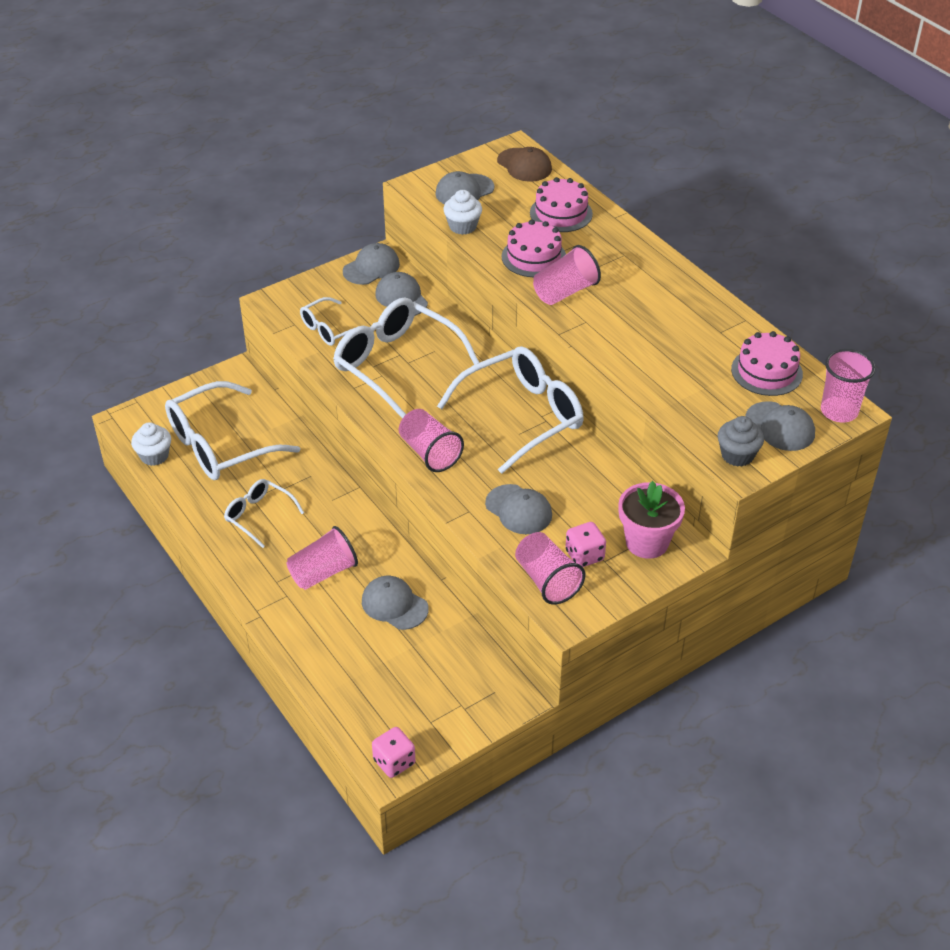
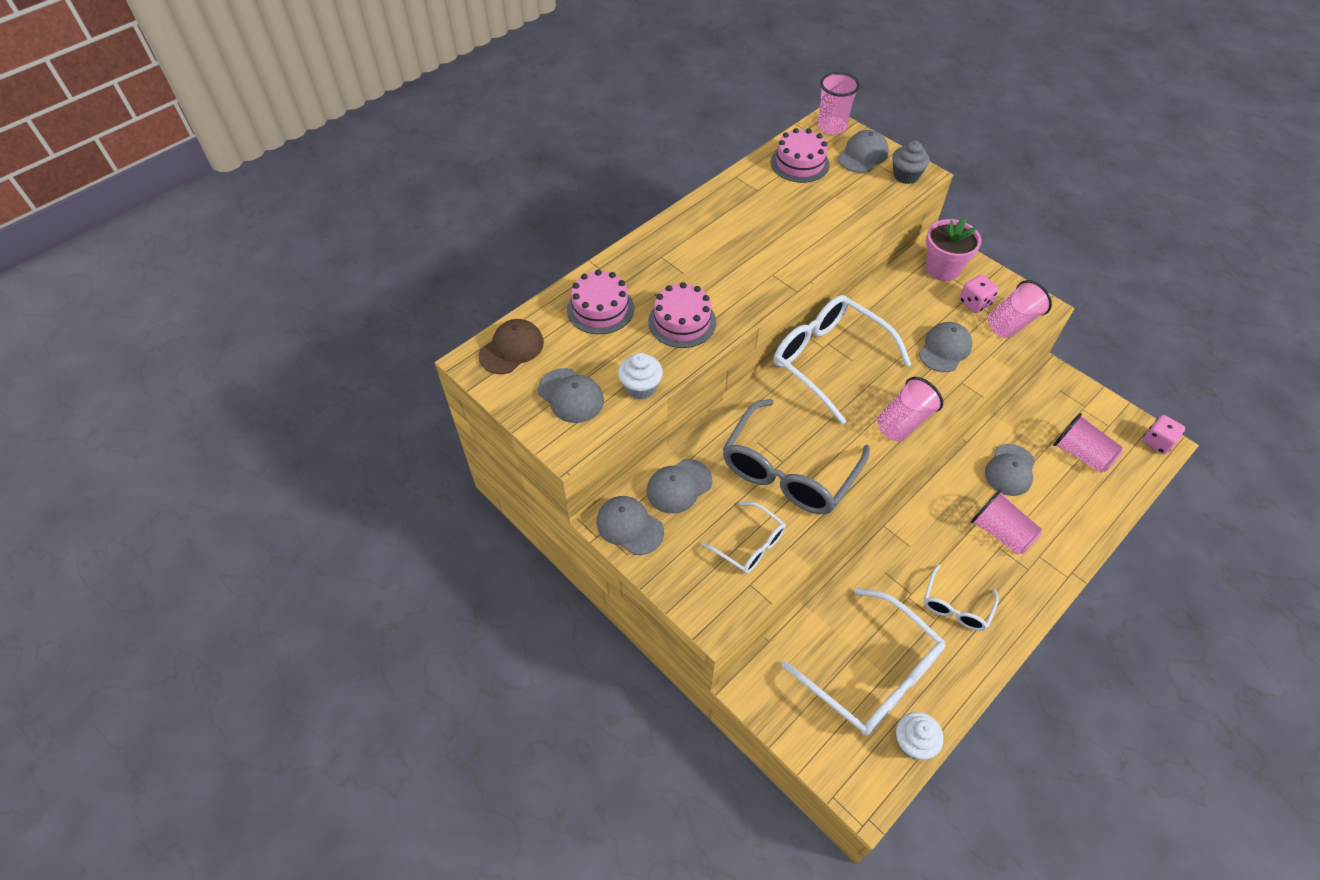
camera: 100 degrees left, 10 degrees up
white glasses [333,298,479,419] -> grey glasses [723,399,870,514]
pink cup [533,245,601,305] -> pink cup moved to [1053,413,1123,473]

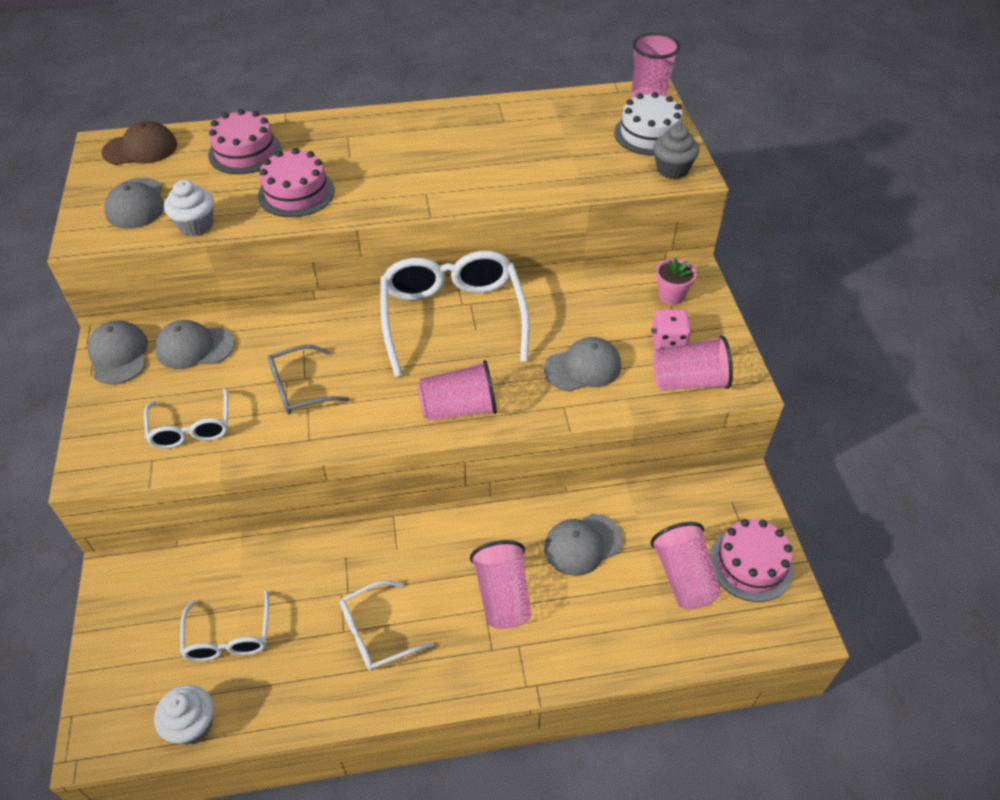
camera: 35 degrees right, 5 degrees down
grey glasses [723,399,870,514] -> grey glasses [268,345,350,415], size x0.53
pink cake [771,128,830,183] -> pink cake moved to [710,519,793,602]
white glasses [782,588,946,736] -> white glasses [180,590,269,661], size x0.53
grey cap [838,130,889,173] -> white cake [614,92,683,156]
pink flower pot [926,217,981,281] -> pink flower pot [656,258,696,305], size x0.60
pink dice [1142,415,1185,454] -> none

